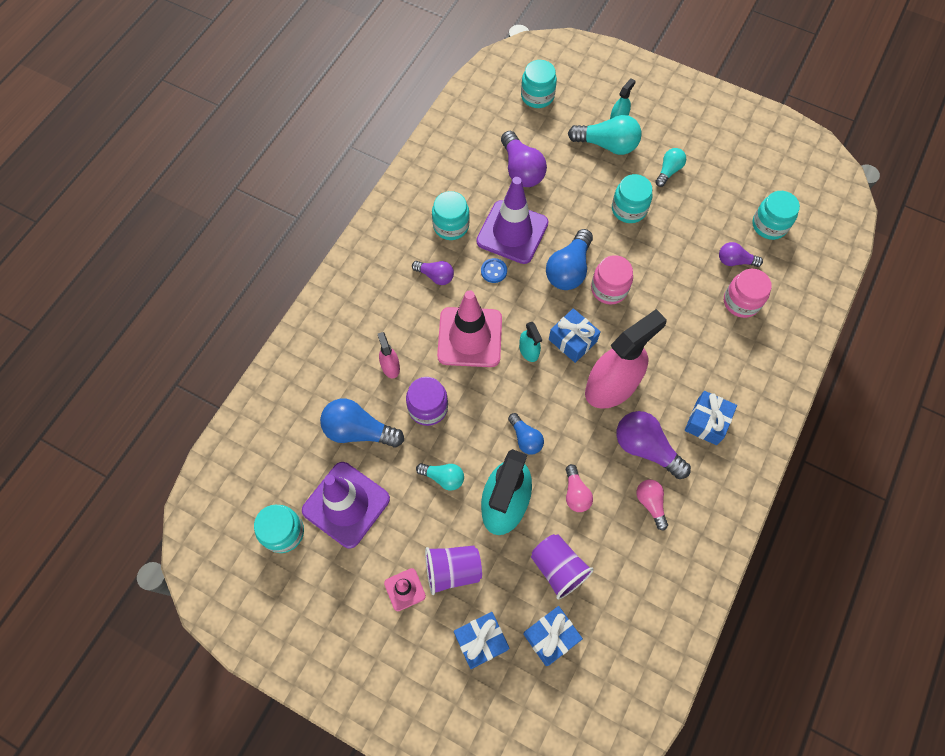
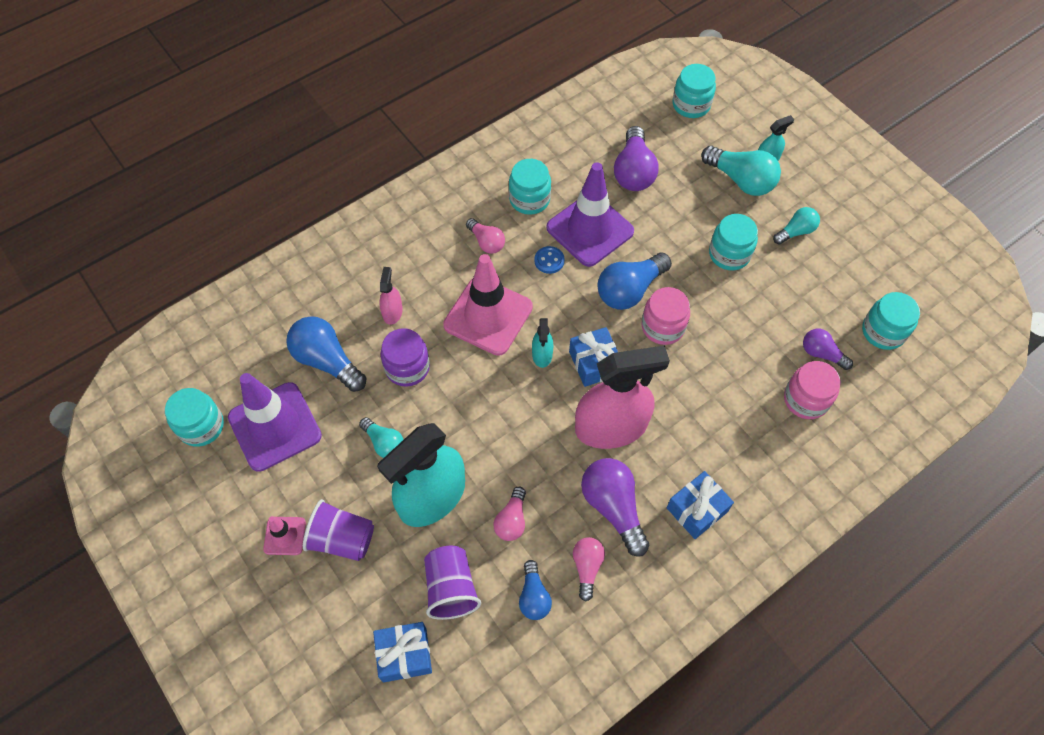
camera: 25 degrees right, 5 degrees down
purple light bulb [412,261,454,285] -> pink light bulb [466,218,505,254]
blue gift [454,612,509,669] -> none
blue light bulb [508,413,544,455] -> blue light bulb moved to [519,560,552,620]

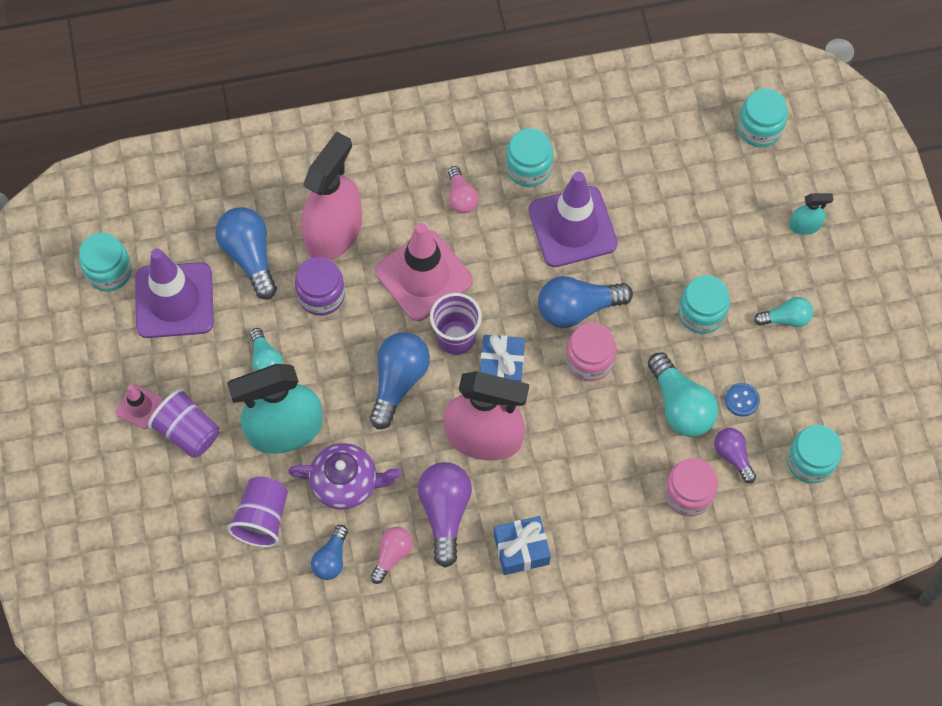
camera: 25 degrees right, 5 degrees up
blue gift [373,622,432,682] -> none
pink spray bottle [379,267,403,325] -> pink spray bottle [301,131,362,261], size x2.27
pink light bulb [493,486,526,541] -> purple teapot [288,443,402,510]
turquoise spray bottle [532,318,553,368] -> purple cup [430,293,482,355]
blue button [534,246,565,274] -> blue button moved to [725,383,760,417]
purple light bulb [614,126,659,191] -> none
turquoise light bulb [701,146,781,196] -> turquoise light bulb moved to [648,352,718,437]
none -> blue light bulb [370,332,430,429]

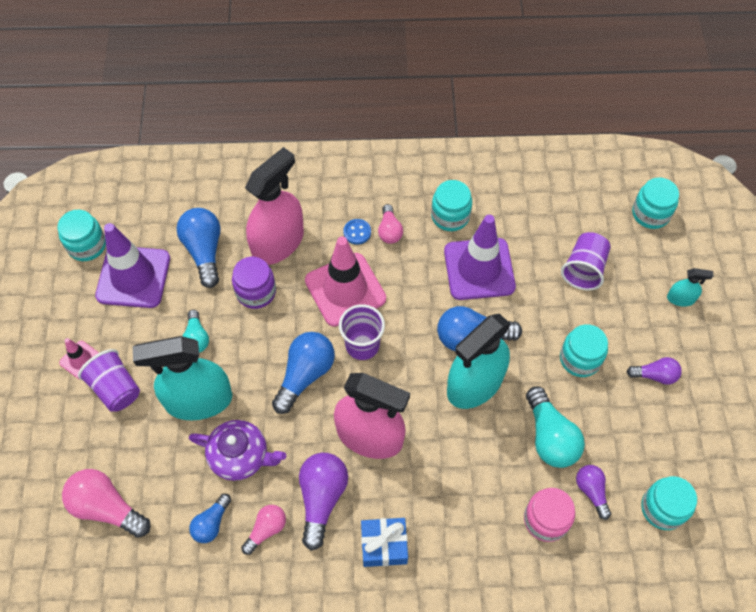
camera: 10 degrees right, 5 degrees down
purple cup [227,477,288,548] -> purple cup moved to [561,232,610,291]
blue gift [480,335,525,382] -> none
pink jar [566,323,616,382] -> turquoise spray bottle [447,314,511,409]
blue button [725,383,760,417] -> blue button moved to [343,219,371,244]
turquoise light bulb [754,297,813,327] -> purple light bulb [627,357,682,385]
none -> pink light bulb [62,469,150,538]

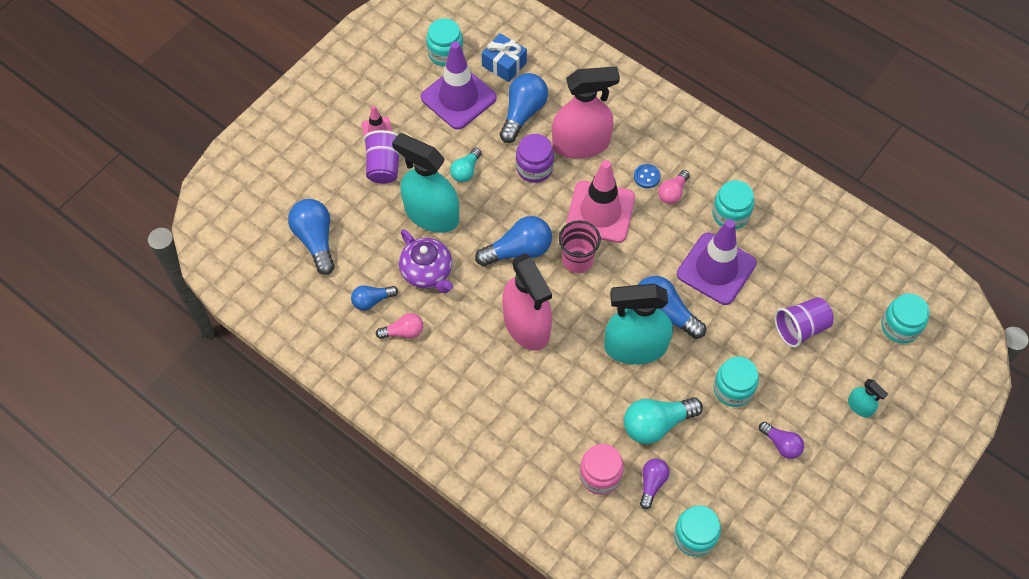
camera: 40 degrees right, 0 degrees up
pink light bulb [62,469,150,538] -> blue light bulb [288,199,335,275]
purple light bulb [299,453,348,551] -> none
purple cup [339,304,385,360] -> pink cup [559,220,601,273]
blue gift [361,518,408,567] -> blue gift moved to [482,33,527,82]
turquoise light bulb [526,386,585,468] -> turquoise light bulb turned 45 degrees clockwise [624,397,703,444]

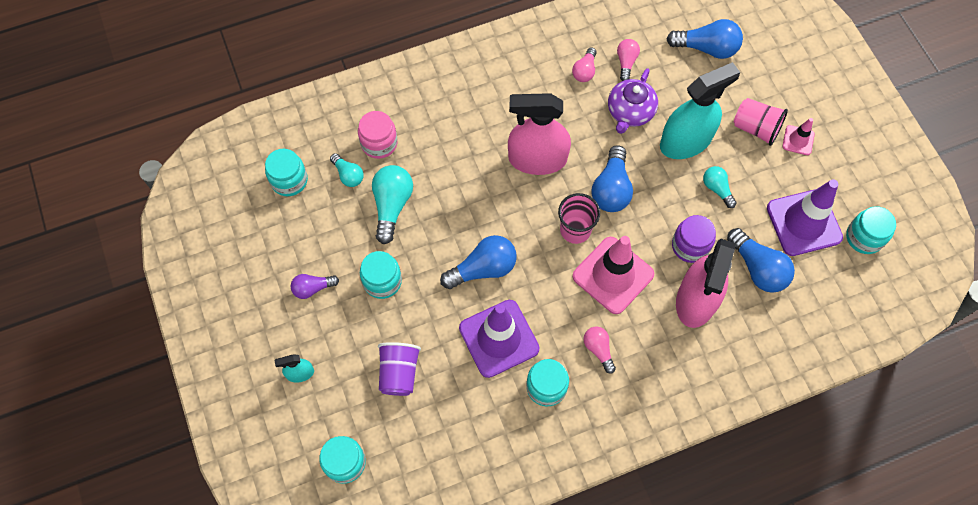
camera: 120 degrees right, 5 degrees up
blue light bulb [351,285,398,311] -> pink light bulb [617,39,640,81]
purple cup [364,130,400,184] -> pink cup [734,98,788,146]
purple teapot [399,229,453,293] -> purple teapot turned 60 degrees counterclockwise [608,68,658,134]
blue gift [482,33,527,82] -> none
turquoise spray bottle [604,284,673,364] -> none
blue button [634,164,661,188] -> none
purple light bulb [640,458,670,509] -> turquoise light bulb [330,153,363,187]

